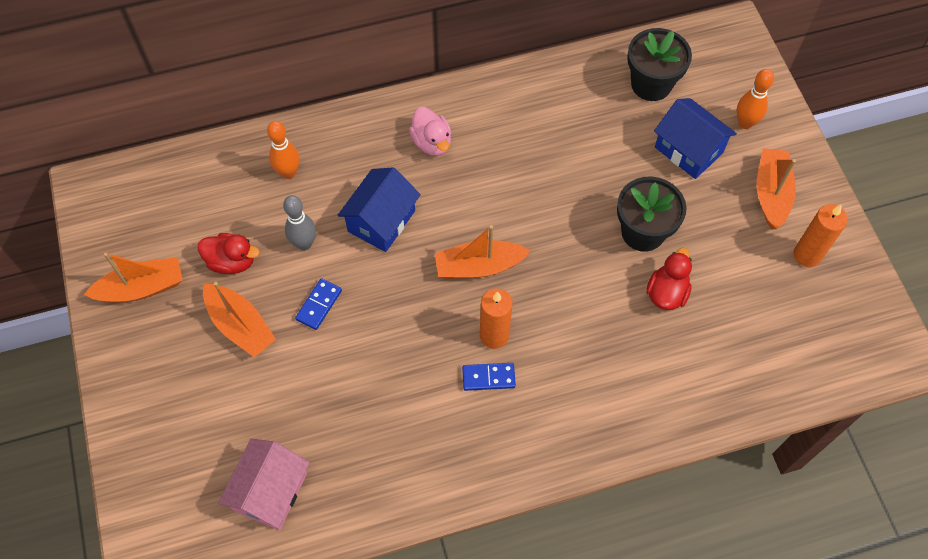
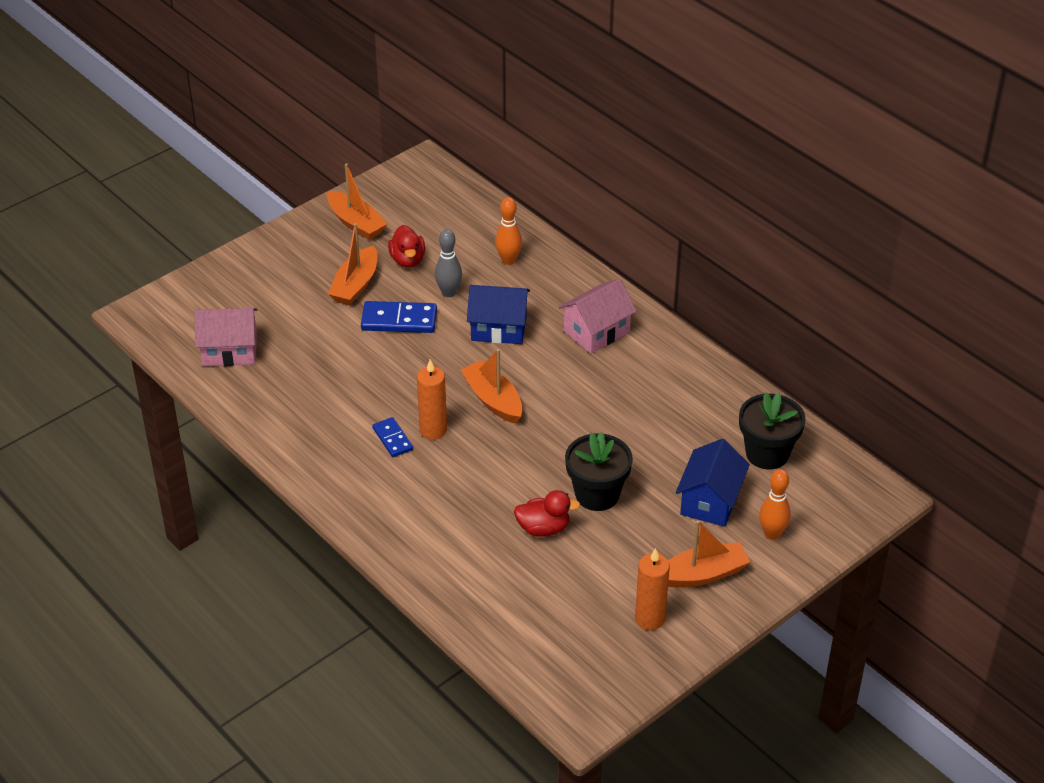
camera: 65 degrees right, 20 degrees down
blue domino [295,278,342,330] -> blue domino [361,301,437,333], size x1.64
pink duck [409,107,451,156] -> pink house [559,279,637,354]

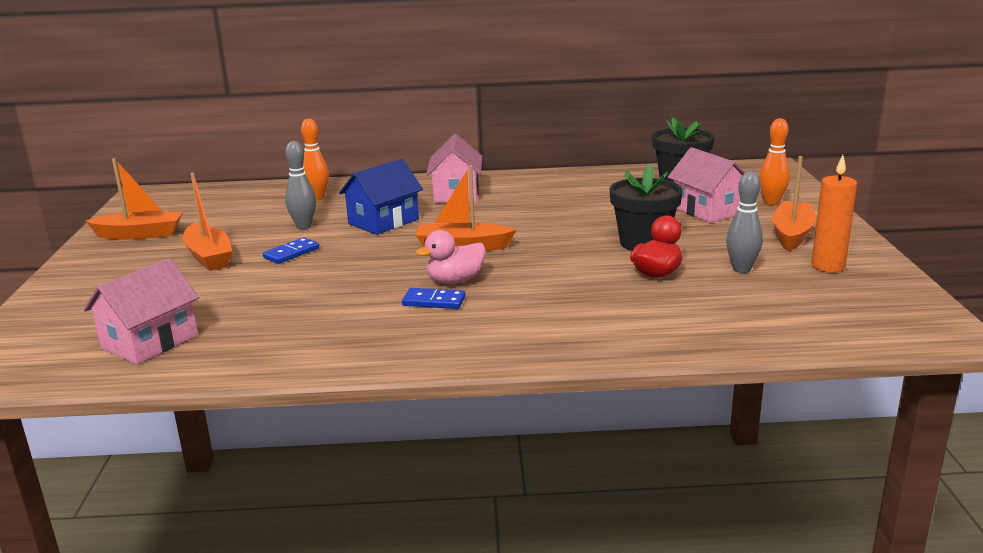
camera: 50 degrees left, 20 degrees down
blue domino [361,301,437,333] -> blue domino [263,237,319,264], size x0.61
red duck [388,225,425,268] -> none
orange candle [417,360,447,440] -> pink duck [416,230,486,284]
blue house [676,439,750,527] -> pink house [668,147,745,223]
none -> grey bowling pin [726,171,763,273]

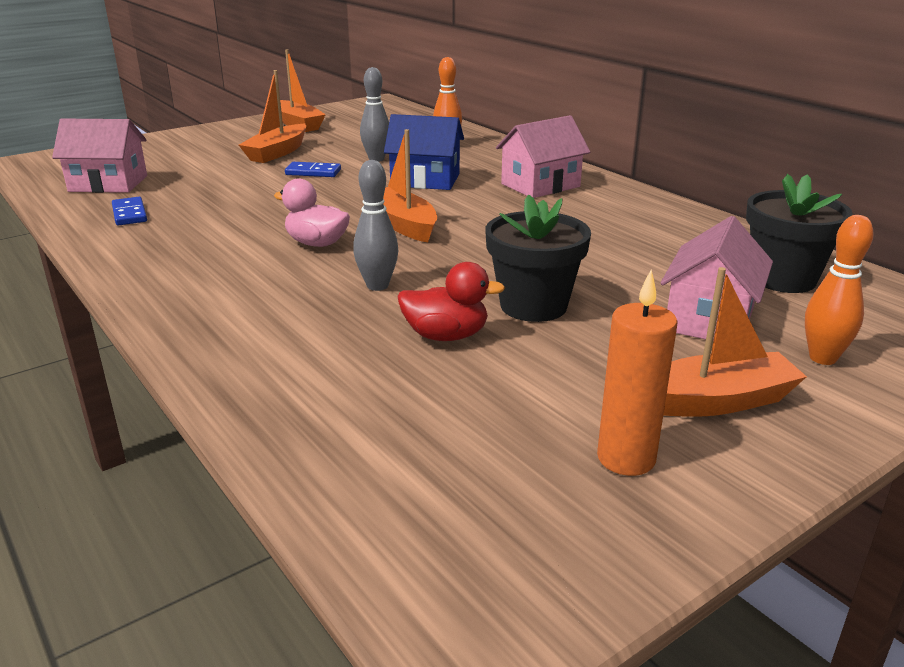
camera: 55 degrees right, 5 degrees up
blue domino [402,288,466,309] -> blue domino moved to [112,197,147,226]
grey bowling pin [726,171,763,273] -> grey bowling pin moved to [353,160,398,291]

